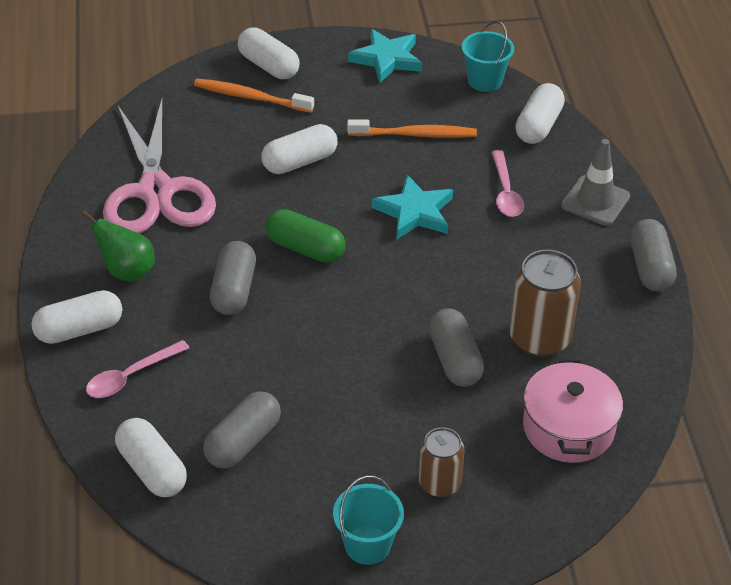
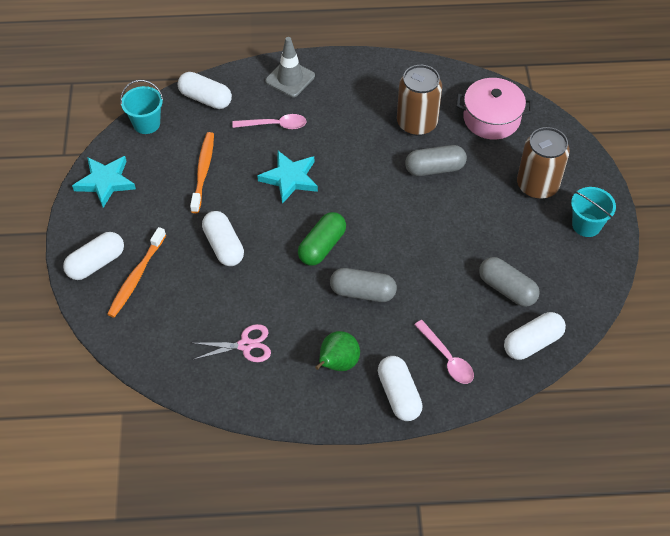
camera: 85 degrees left, 10 degrees up
pink scissors [103,99,216,234] -> pink scissors [192,324,271,362], size x0.47
brown can [419,427,464,497] -> brown can [517,127,570,199], size x1.60
grey capsule [630,219,677,292] -> none

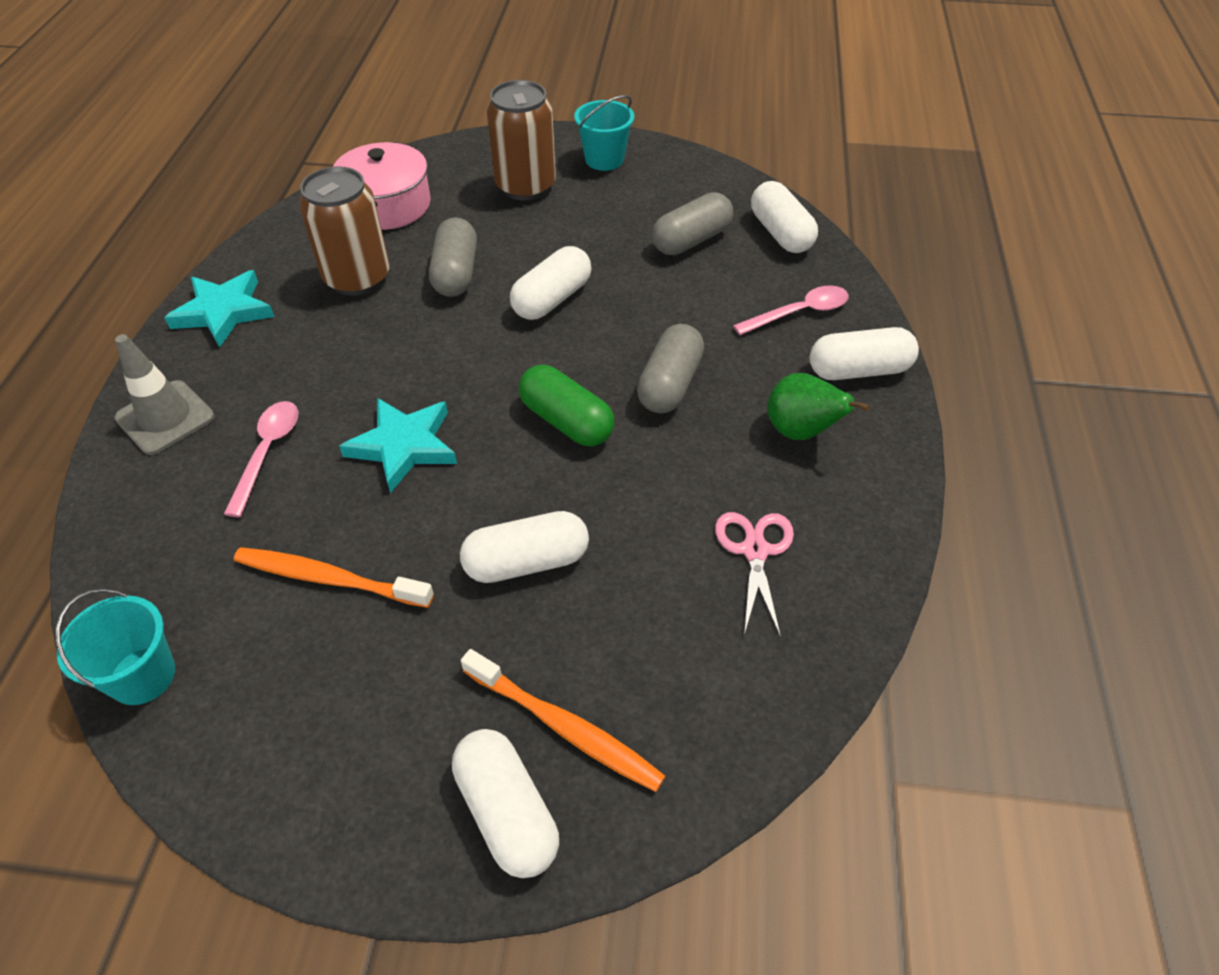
camera: 80 degrees left, 5 degrees down
turquoise star [72,156,136,208] -> turquoise star moved to [164,270,274,348]
white capsule [178,72,232,109] -> white capsule moved to [510,246,592,320]

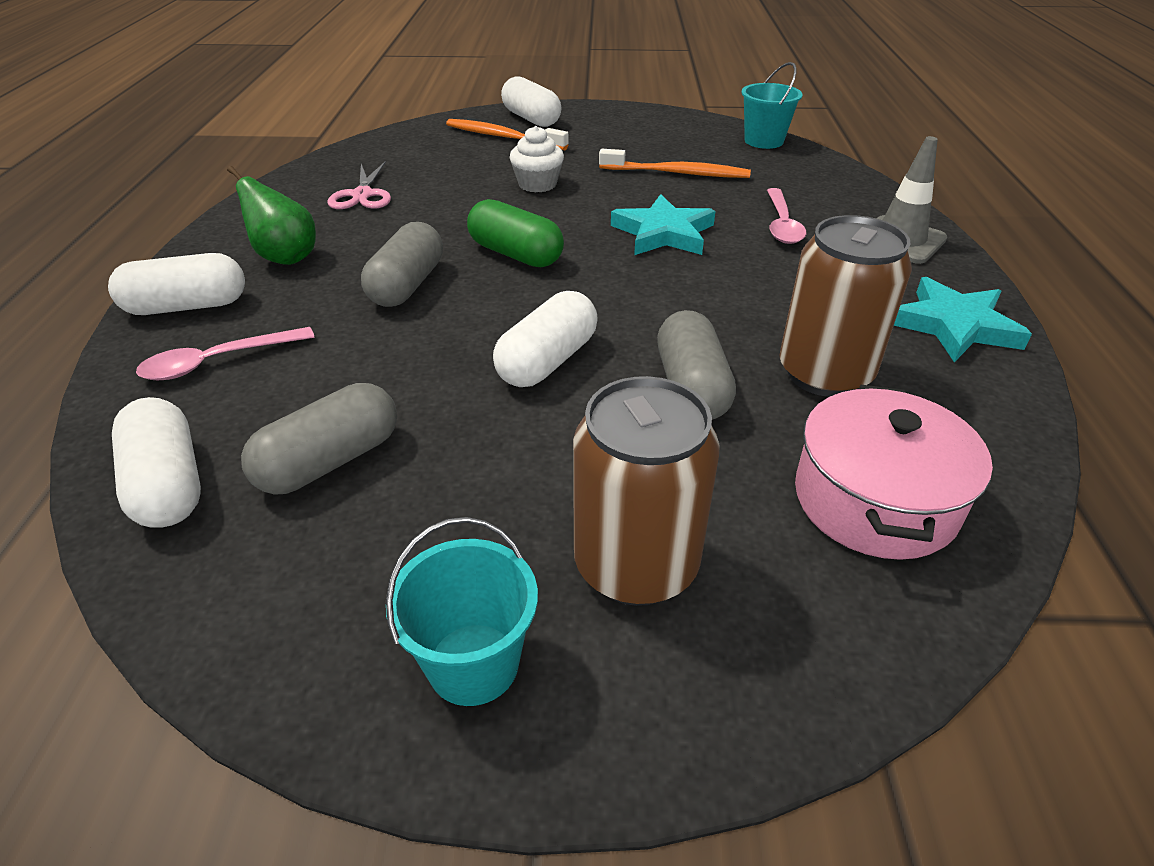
camera: 175 degrees right, 10 degrees down
white capsule [460,511,589,583] -> white cupcake [510,126,564,193]

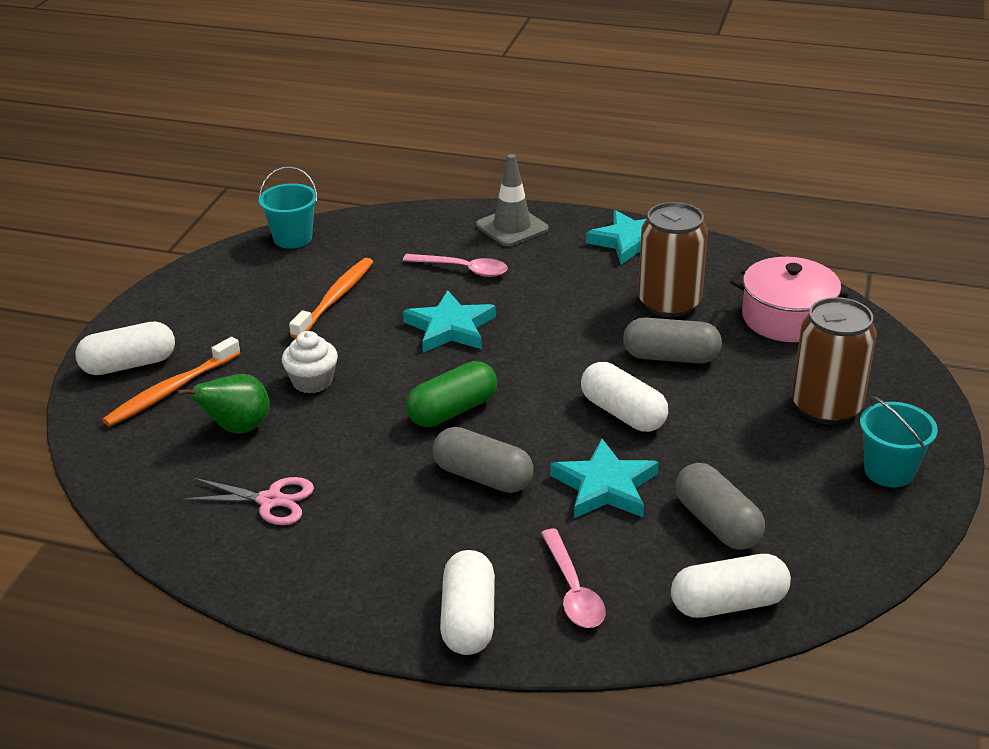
camera: 75 degrees left, 5 degrees down
green pear [227,166,316,265] -> green pear moved to [177,374,270,434]
none -> turquoise star [550,439,659,518]

